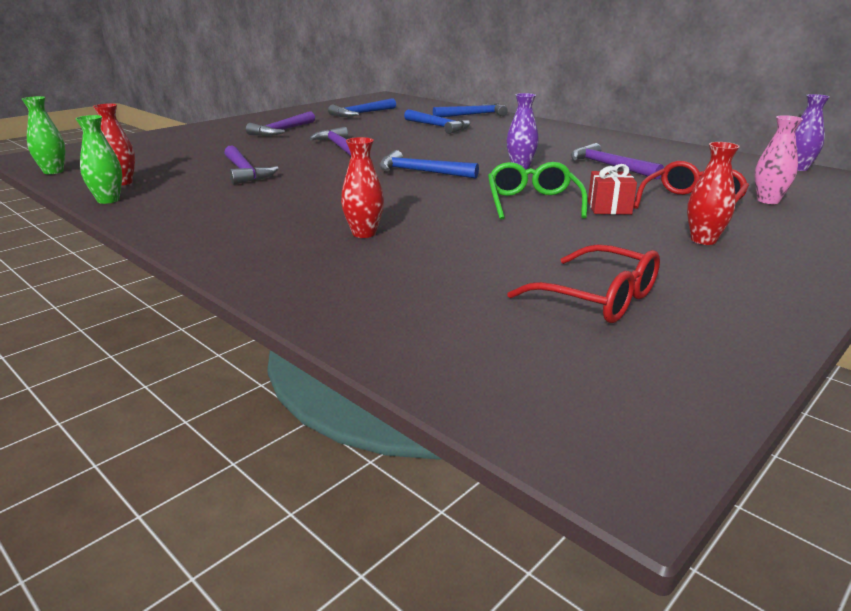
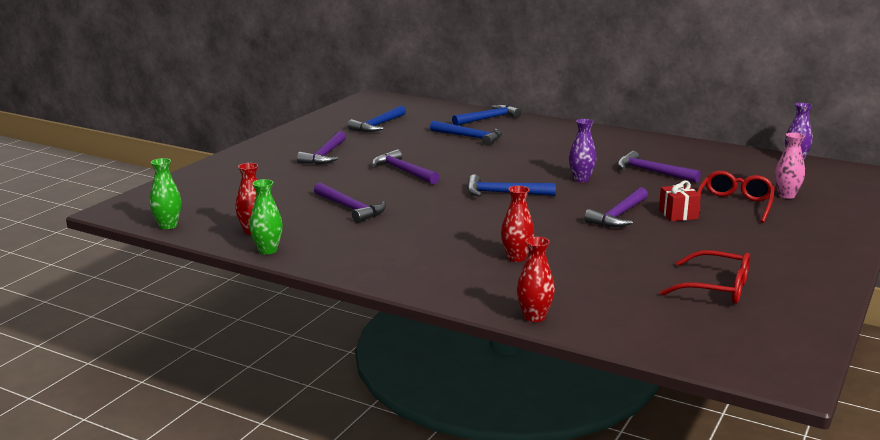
camera: 15 degrees left, 5 degrees down
green glasses [488,162,588,220] -> purple hammer [584,187,648,227]
red vase [687,142,740,245] -> red vase moved to [517,237,555,322]

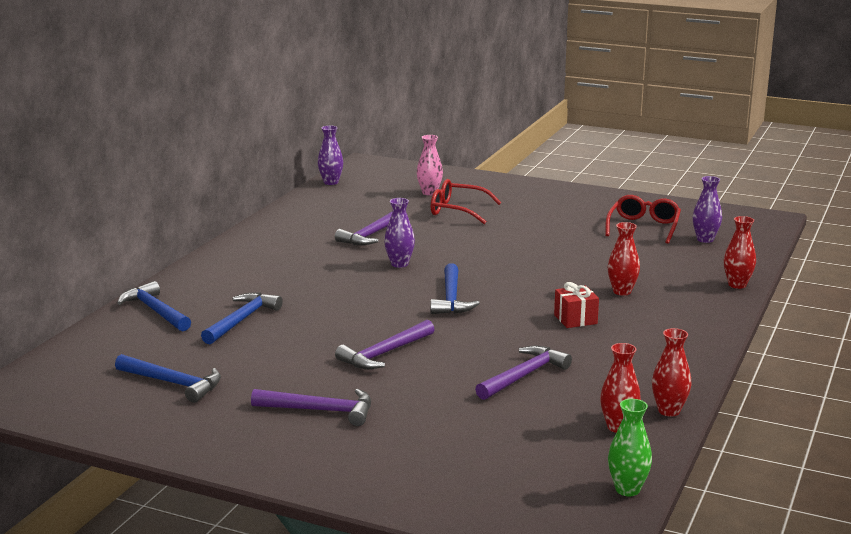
camera: 95 degrees left, 0 degrees up
green vase [249,179,283,254] -> red vase [652,328,692,417]
purple hammer [584,187,648,227] -> none
red gift [659,181,701,221] -> red gift moved to [554,282,599,328]
none -> purple vase [693,176,722,243]

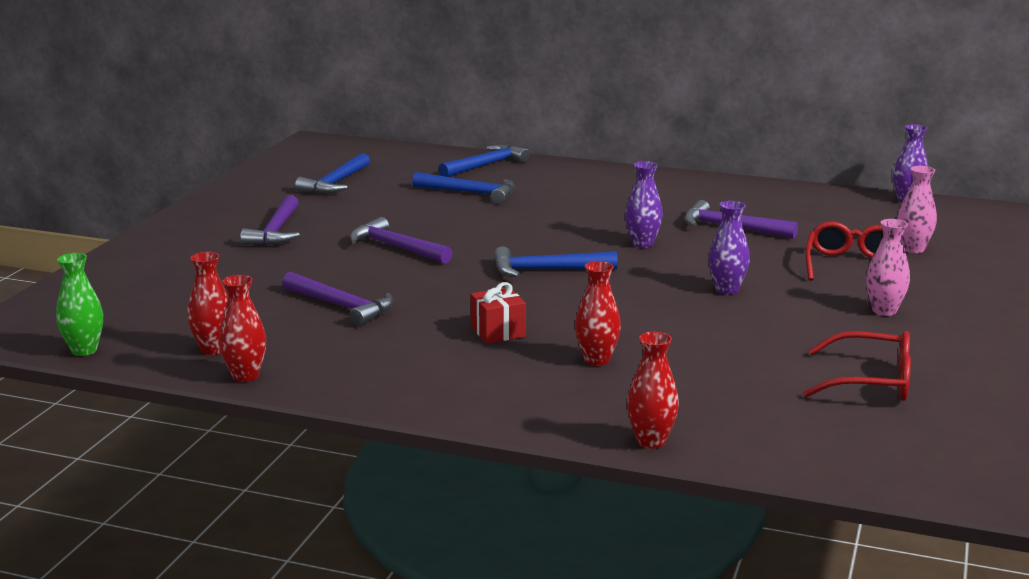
camera: 85 degrees right, 0 degrees up
purple vase [693,176,722,243] -> purple vase moved to [708,201,750,295]
none -> pink vase [866,219,910,316]

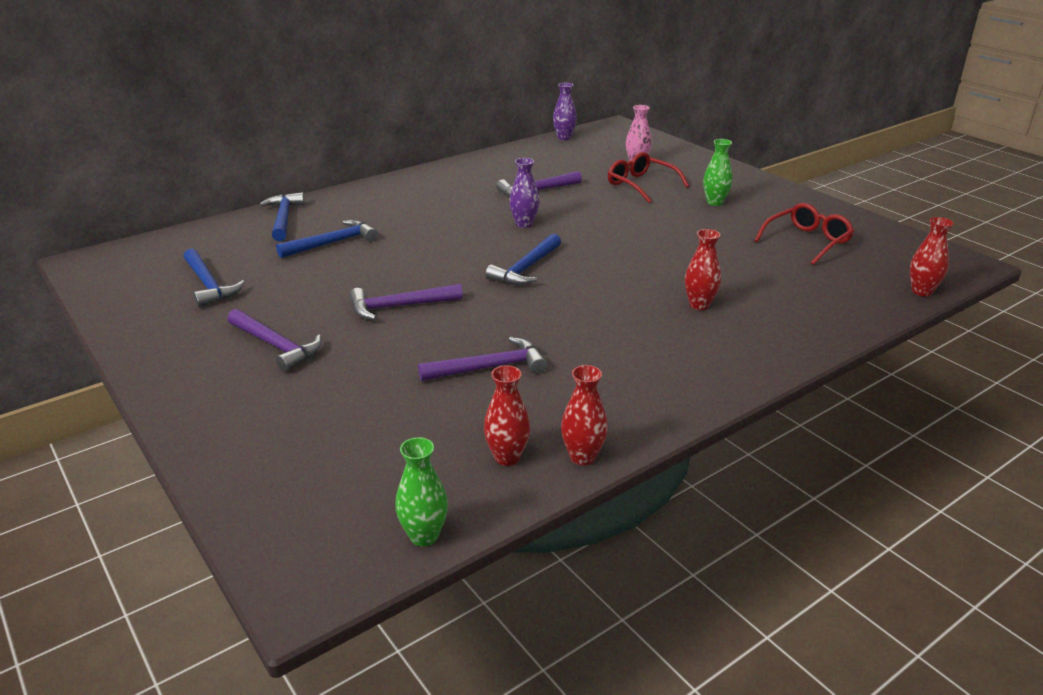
camera: 55 degrees left, 10 degrees up
red gift [471,282,526,343] -> none
red vase [627,332,679,449] -> red vase moved to [910,217,954,296]
purple vase [708,201,750,295] -> none
pink vase [866,219,910,316] -> green vase [703,139,733,206]

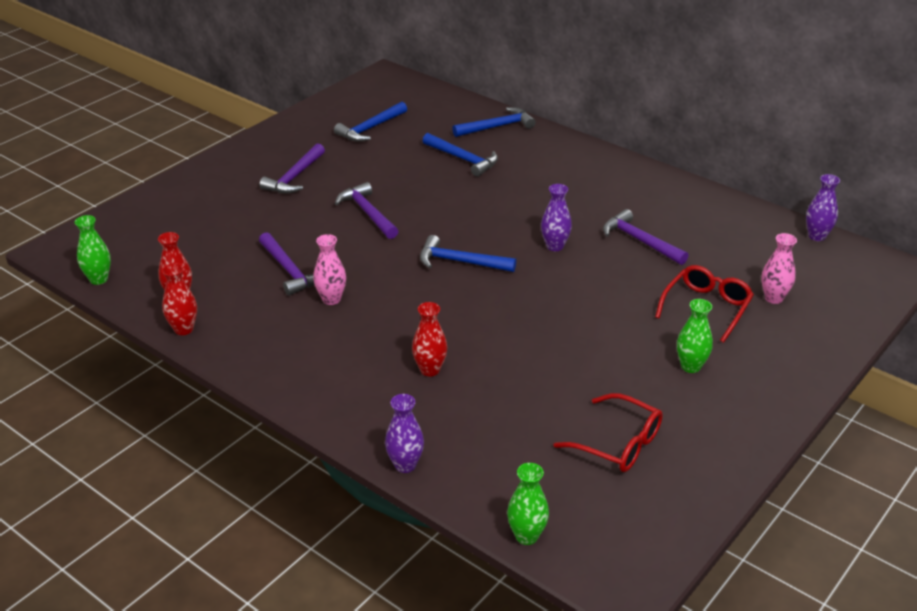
camera: 75 degrees right, 5 degrees up
red vase [910,217,954,296] -> green vase [507,463,549,545]
none -> pink vase [313,234,346,305]
none -> purple vase [385,394,424,473]

